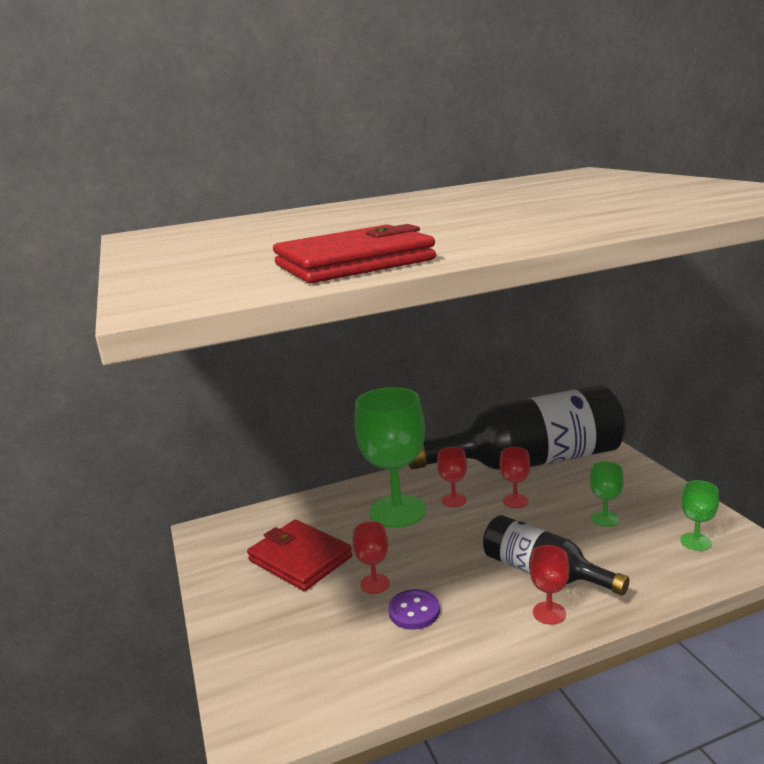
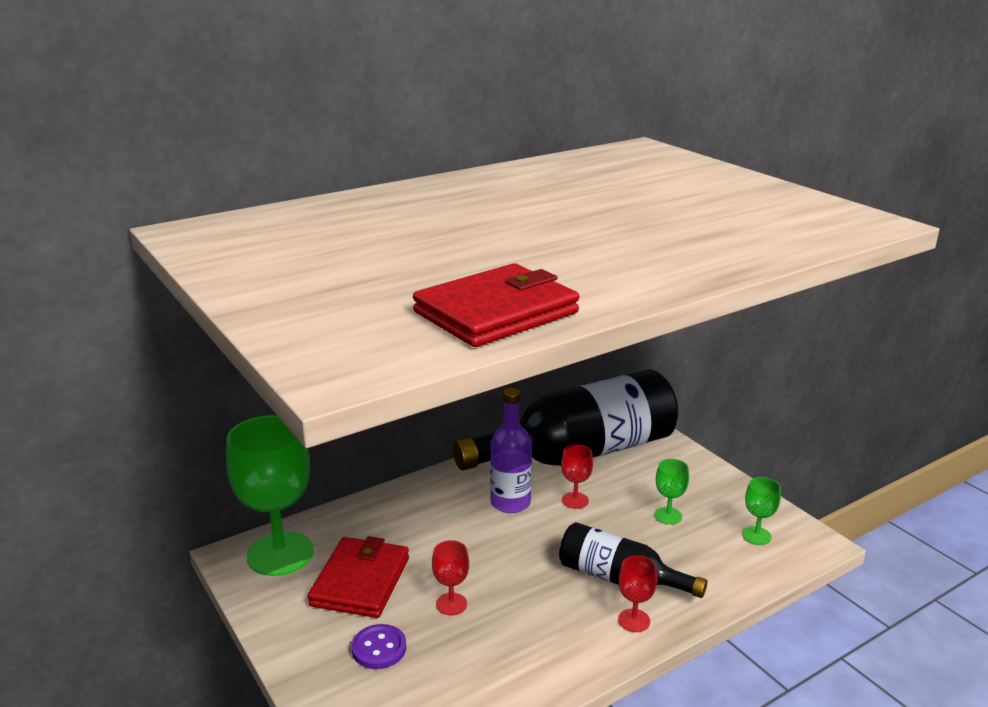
camera: 15 degrees left, 5 degrees up
red wallet [247,520,353,591] -> red wallet turned 75 degrees clockwise [308,536,409,618]
green goblet [354,387,426,528] -> green goblet moved to [226,415,314,576]
purple button [388,589,440,630] -> purple button moved to [352,624,406,669]
red goblet [437,447,467,507] -> purple bottle [490,388,532,513]

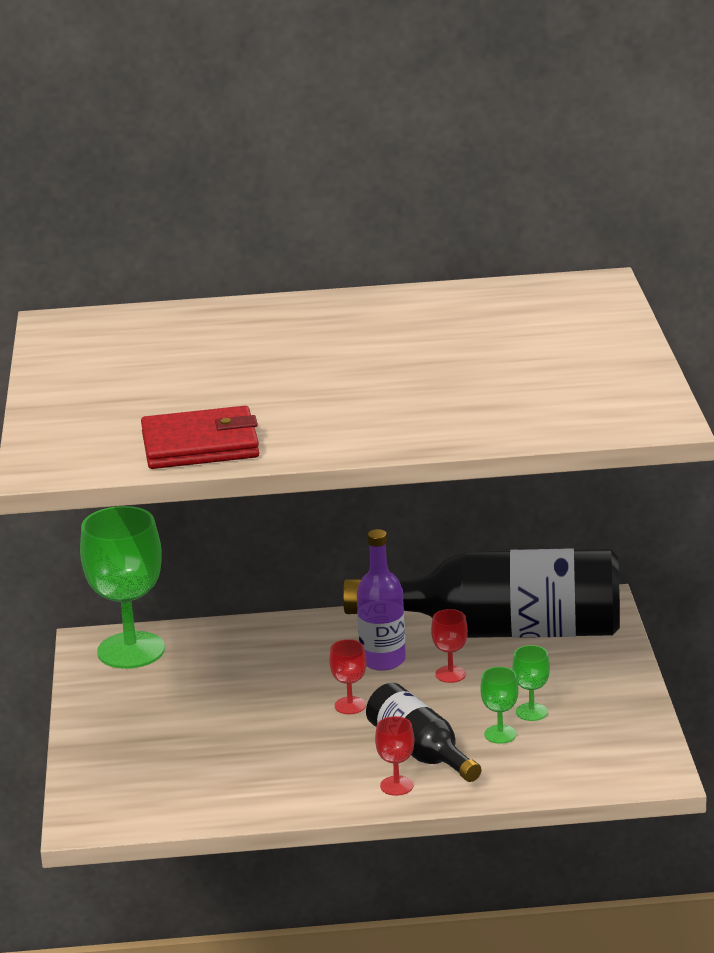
camera: 30 degrees right, 0 degrees up
red wallet [308,536,409,618] -> none
purple button [352,624,406,669] -> none
red goblet [432,540,469,615] -> red goblet moved to [329,639,367,714]
green goblet [742,477,781,545] -> green goblet moved to [480,667,519,744]

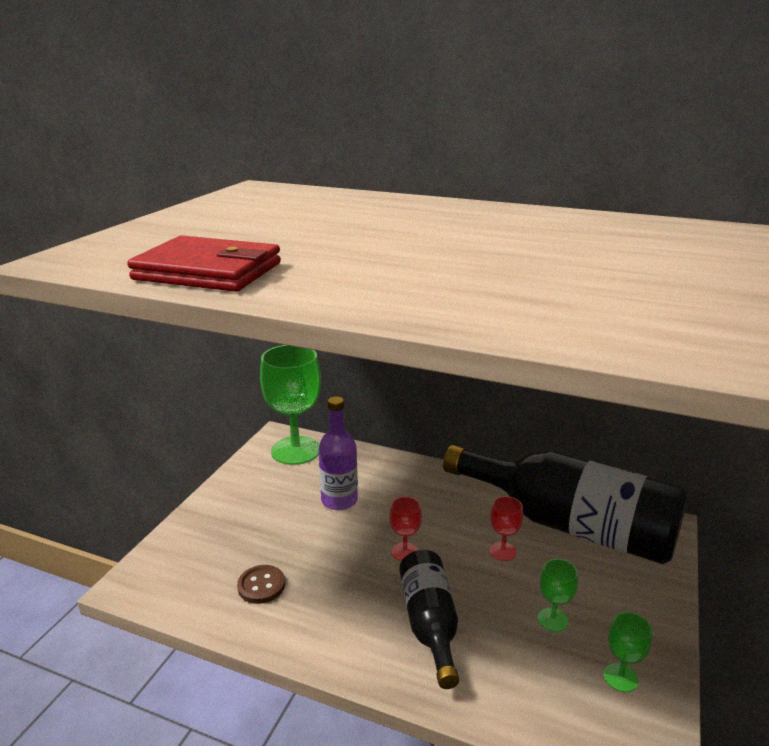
camera: 25 degrees right, 0 degrees up
purple bottle [357,529,406,671] -> purple bottle moved to [318,396,358,510]
red goblet [375,716,415,796] -> none
green goblet [480,667,519,744] -> green goblet moved to [603,612,652,692]
none -> brown button [237,565,285,604]

